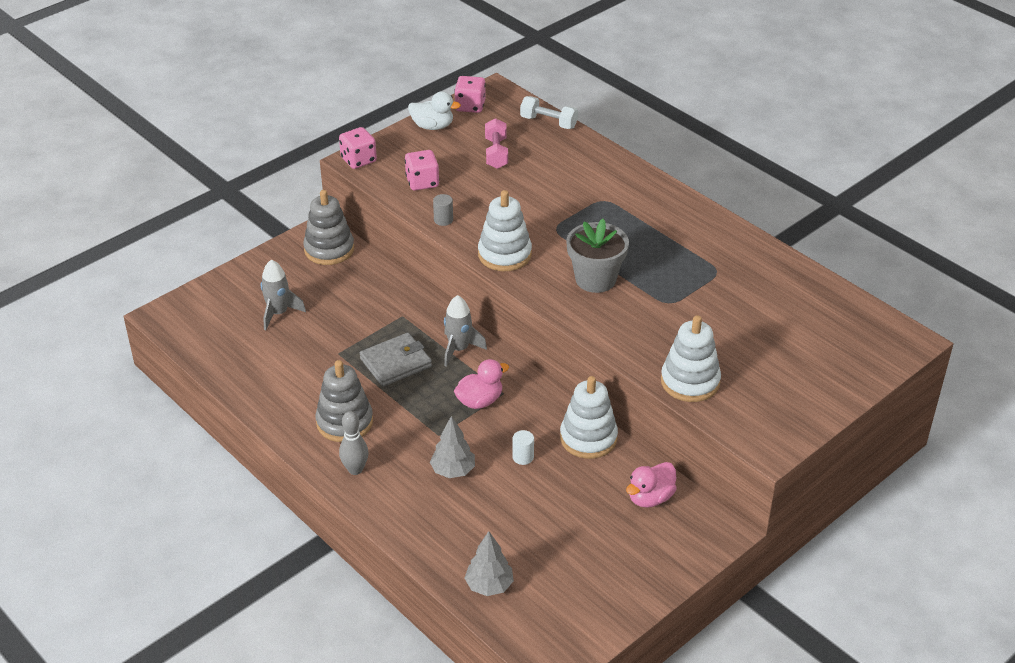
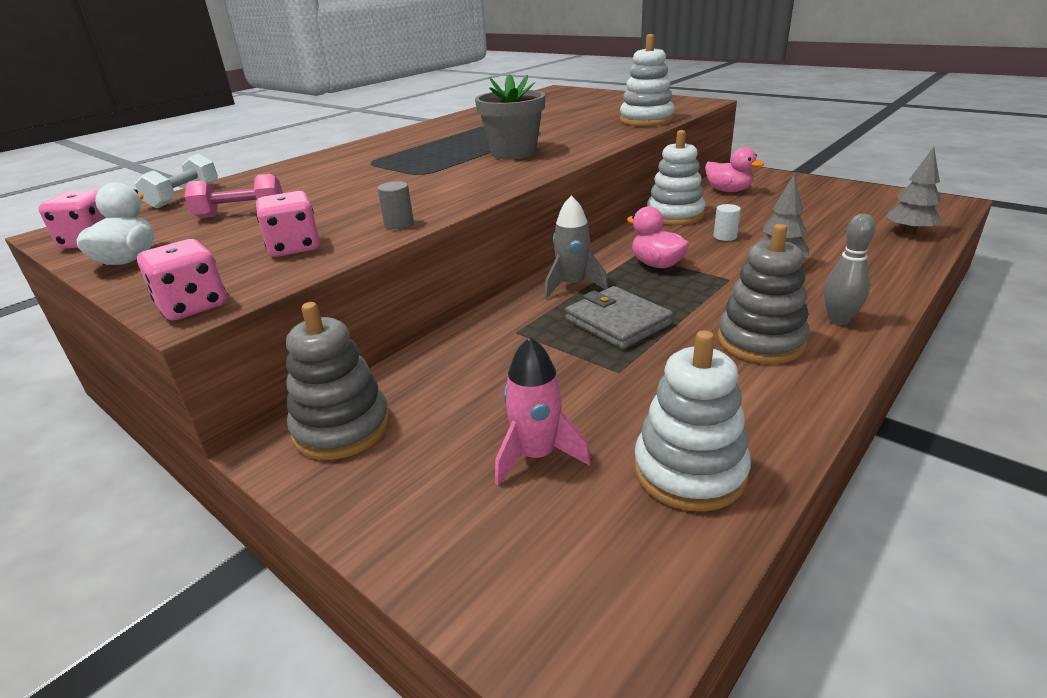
camera: 95 degrees left, 10 degrees down
grey rocket [261,259,306,330] -> pink rocket [495,336,591,485]
white stacking toy [478,190,532,271] -> white stacking toy moved to [634,330,751,511]

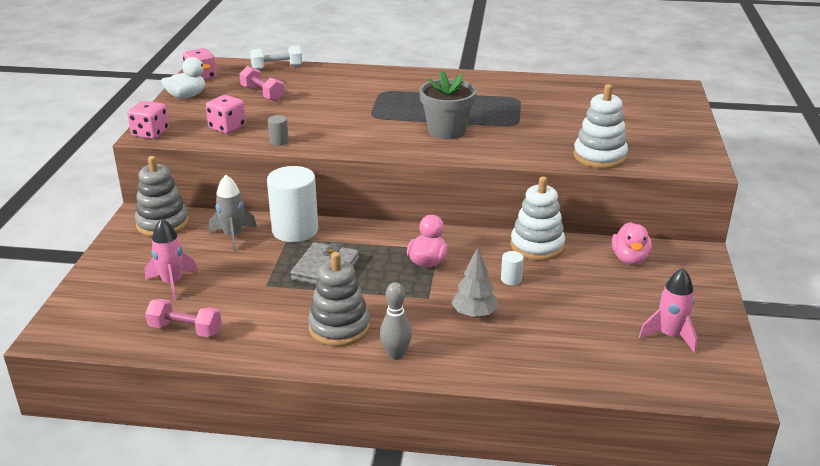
camera: 55 degrees right, 0 degrees up
grey rocket [544,195,608,298] -> grey rocket moved to [209,175,257,251]
white stacking toy [634,330,751,511] -> pink dumbbell [145,299,221,337]
grey tree [886,147,943,235] -> none
none -> white cylinder [267,166,318,242]
none -> pink rocket [639,268,697,353]

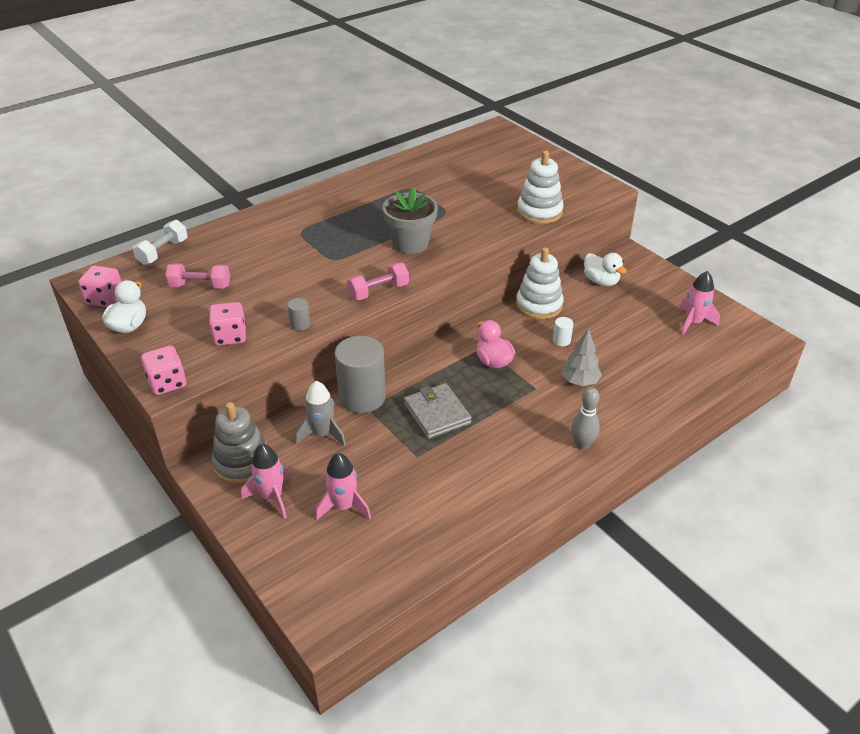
camera: 45 degrees left, 10 degrees up
pink dumbbell [145,299,221,337] -> pink dumbbell moved to [347,262,409,300]
white cylinder [267,166,318,242] -> grey cylinder [335,336,386,413]
grey stacking toy [308,252,370,346] -> none
pink duck [612,222,652,265] -> white duck [584,253,627,286]
none -> pink rocket [241,444,291,519]

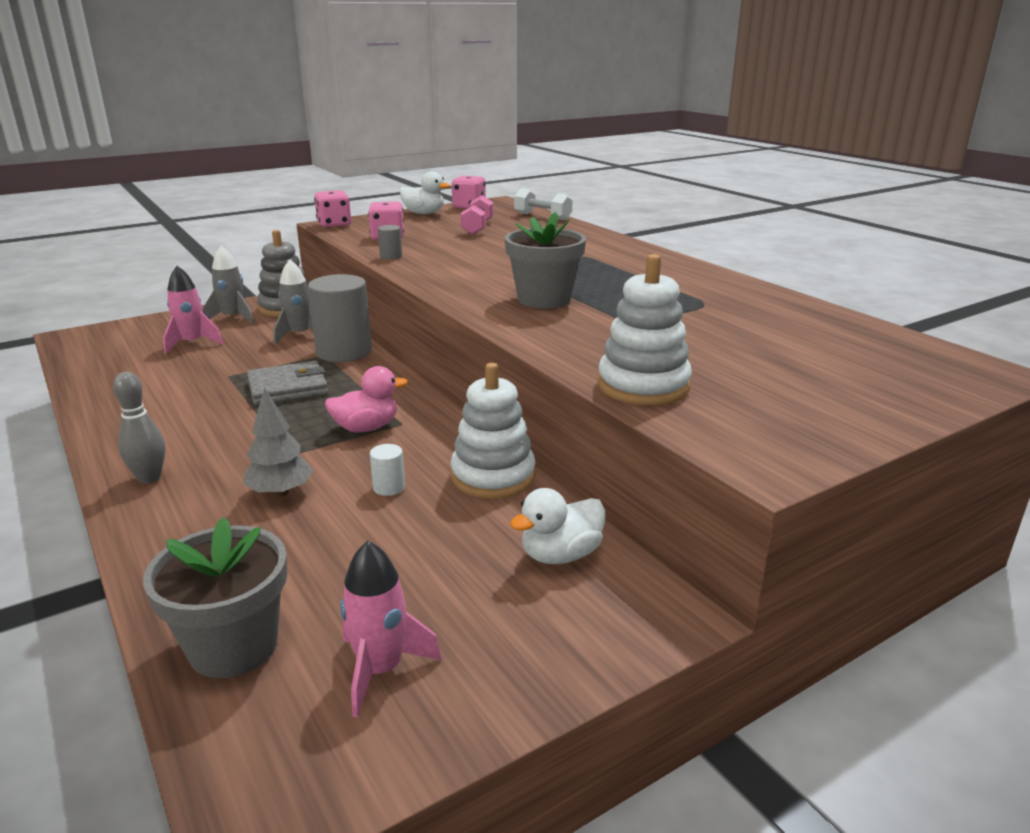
camera: 95 degrees right, 15 degrees down
pink rocket [241,444,291,519] -> grey rocket [203,246,254,324]
pink dumbbell [347,262,409,300] -> none
none -> grey flower pot [143,517,287,678]

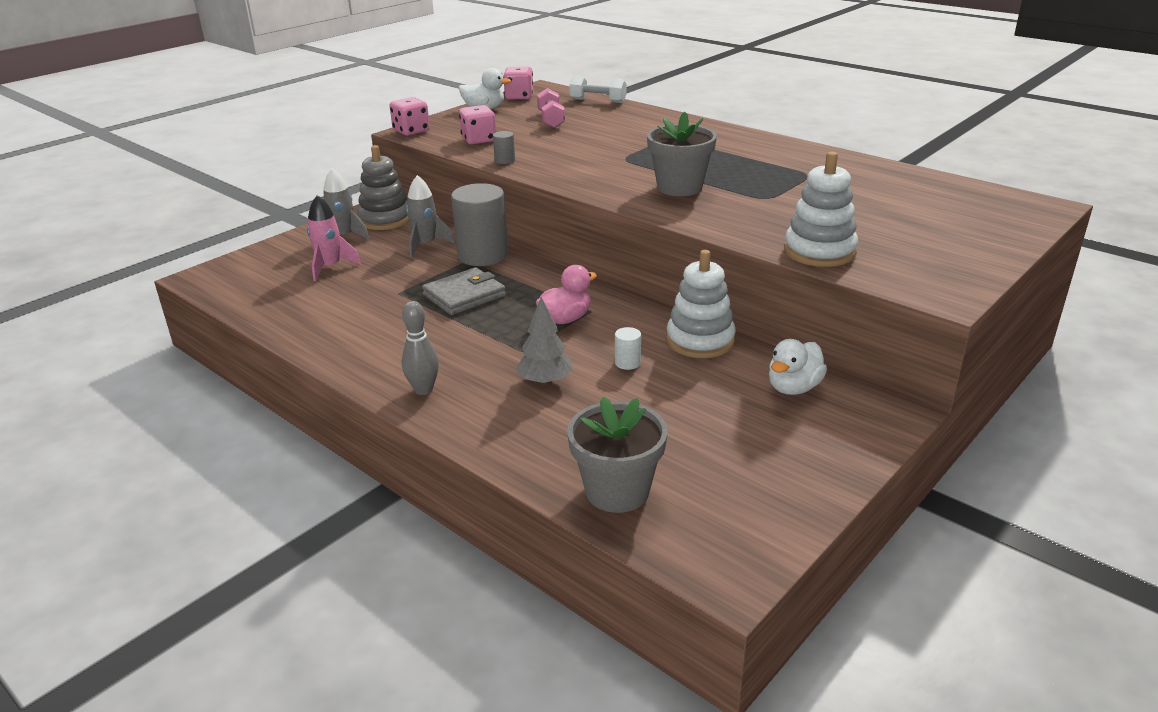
camera: 15 degrees left, 5 degrees up
pink rocket [340,541,442,718] -> none

